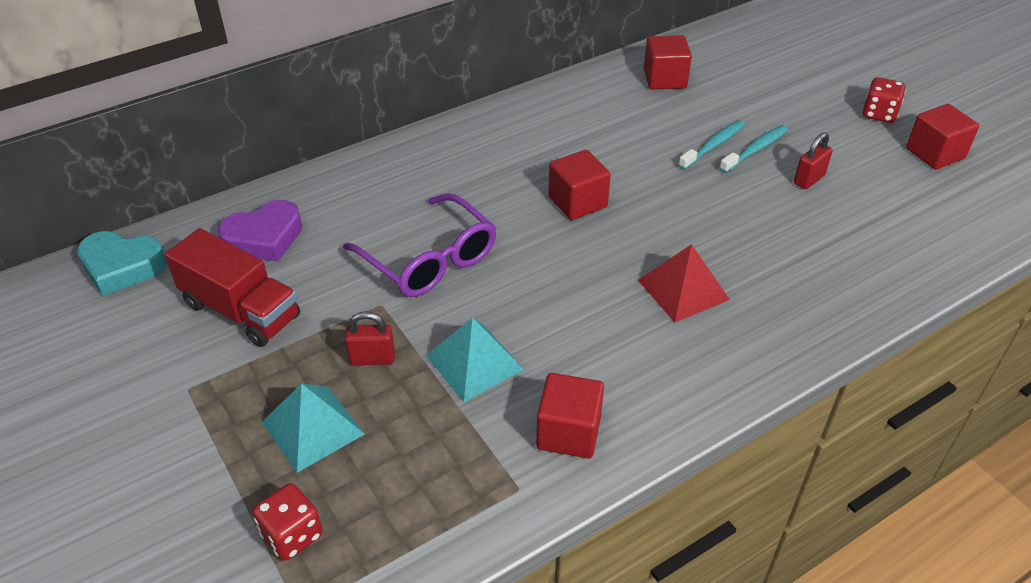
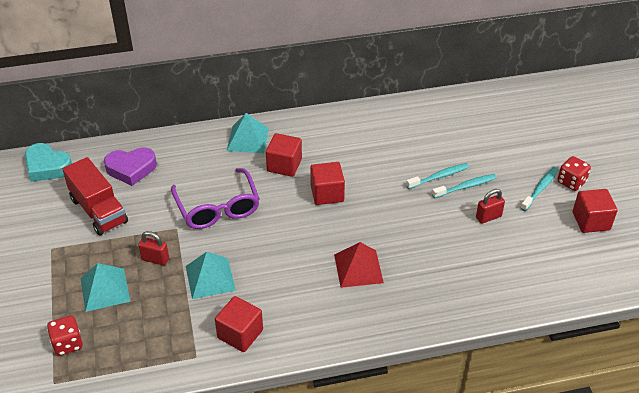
camera: 20 degrees right, 0 degrees up
red cube [644,35,692,90] -> red cube moved to [266,133,302,177]
none -> turquoise pyramid [227,113,269,153]
none -> turquoise toothbrush [521,167,558,211]

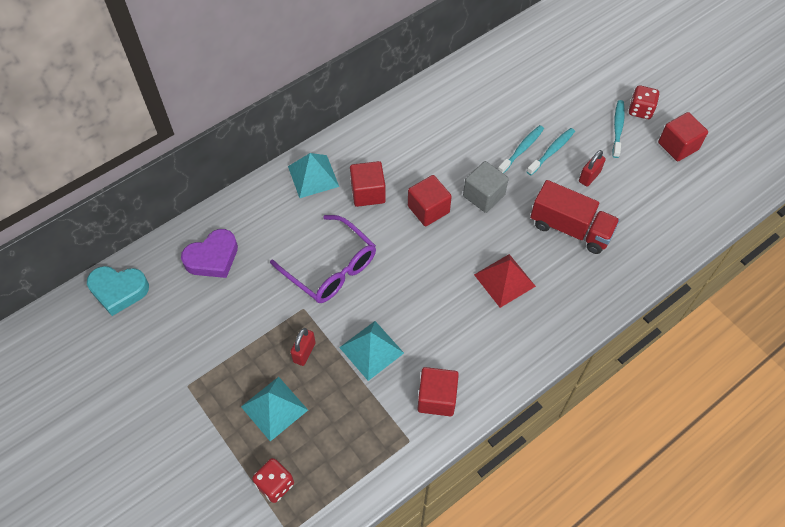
camera: 25 degrees left, 15 degrees up
red truck [62,157,128,236] -> red truck moved to [530,180,620,254]
red padlock [138,231,169,266] -> red padlock turned 60 degrees counterclockwise [290,328,316,366]
none -> grey cube [463,161,509,213]

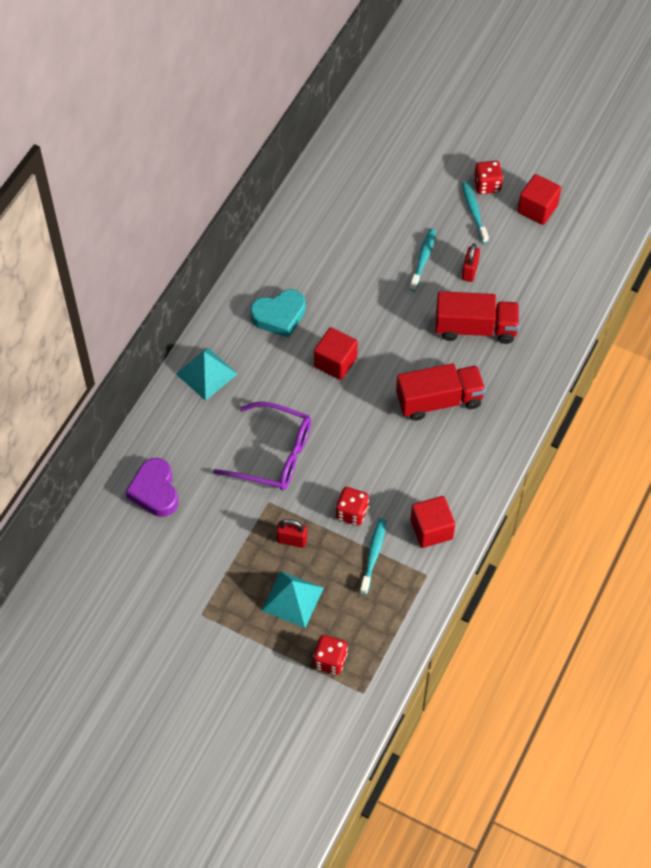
camera: 25 degrees left, 0 degrees up
turquoise heart [87,266,149,316] -> turquoise heart moved to [250,289,306,338]
purple heart [181,229,238,278] -> purple heart turned 135 degrees clockwise [125,458,178,517]
red padlock [290,328,316,366] -> red padlock turned 75 degrees counterclockwise [276,519,307,548]
turquoise pyramid [339,321,404,381] -> red dice [335,487,369,526]
red cube [350,161,386,207] -> none
grey cube [463,161,509,213] -> none
red pyramid [474,254,536,308] -> red truck [396,363,486,421]
turquoise toothbrush [498,125,544,174] -> turquoise toothbrush moved to [360,518,386,595]

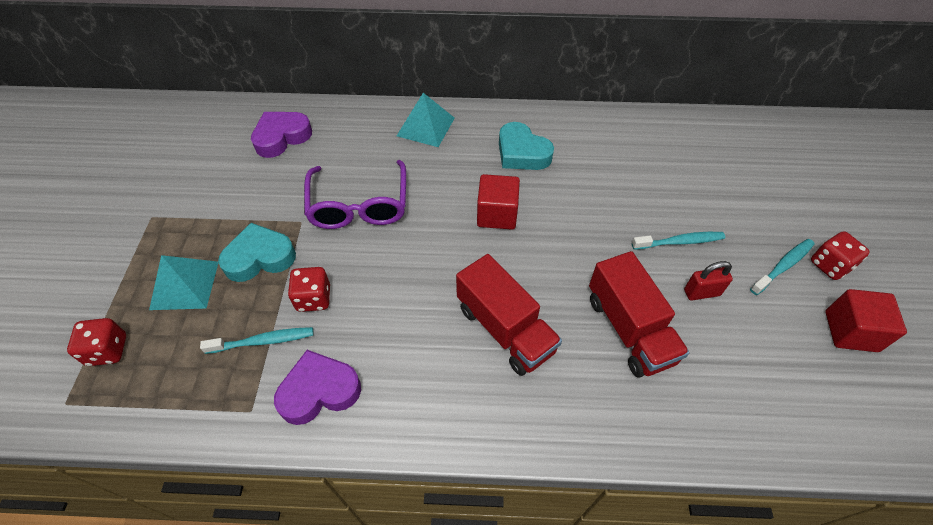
camera: 65 degrees right, 5 degrees down
red padlock [276,519,307,548] -> turquoise heart [218,223,296,282]
red cube [410,496,455,548] -> purple heart [274,350,361,425]

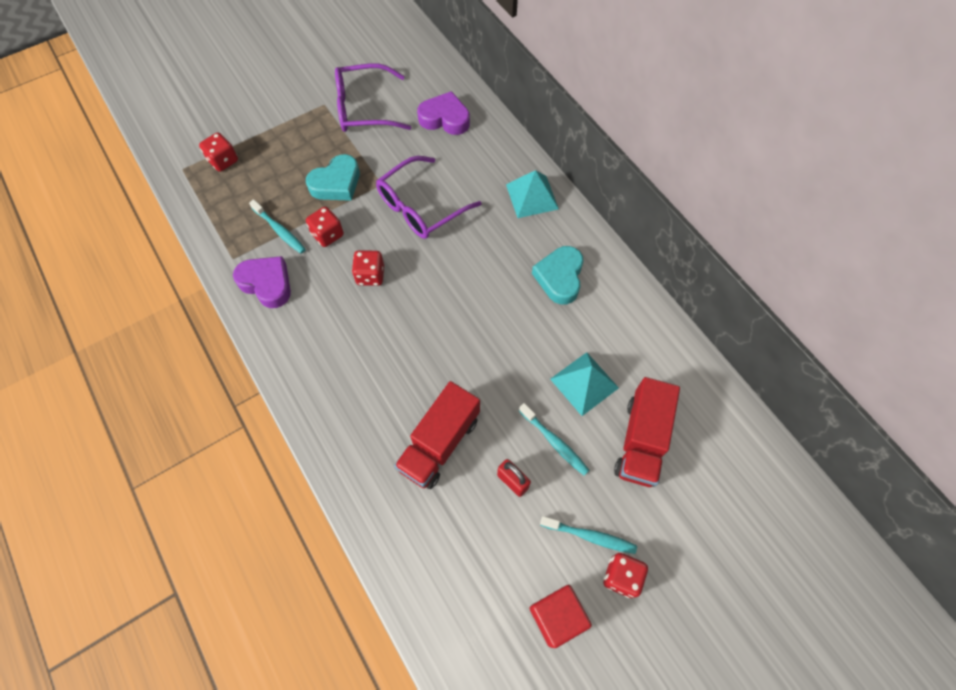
camera: 55 degrees right, 10 degrees up
turquoise pyramid [149,255,219,310] -> turquoise pyramid moved to [550,352,619,416]
turquoise heart [218,223,296,282] -> turquoise heart turned 105 degrees clockwise [306,154,360,201]
red truck [456,254,562,376] -> red truck moved to [614,377,680,487]
red cube [477,174,520,230] -> none
none -> purple glasses [335,63,411,132]
none -> red dice [352,251,384,286]

